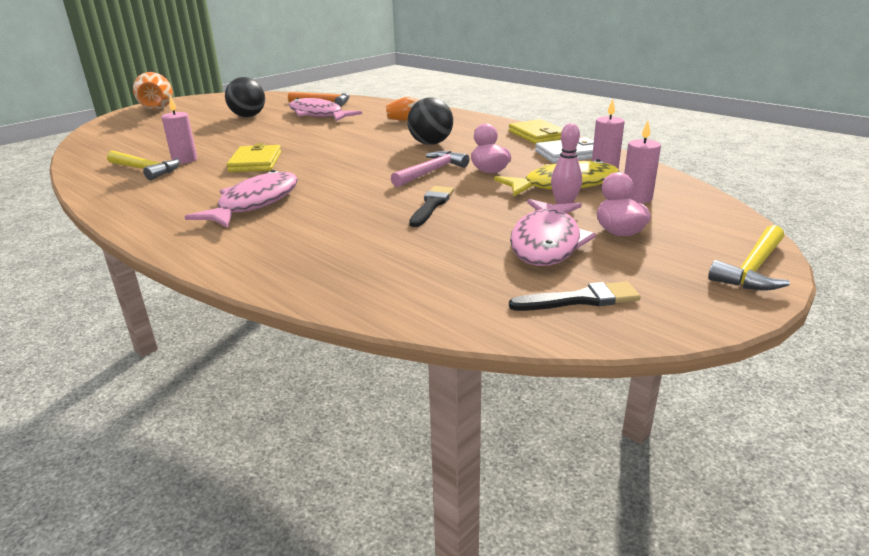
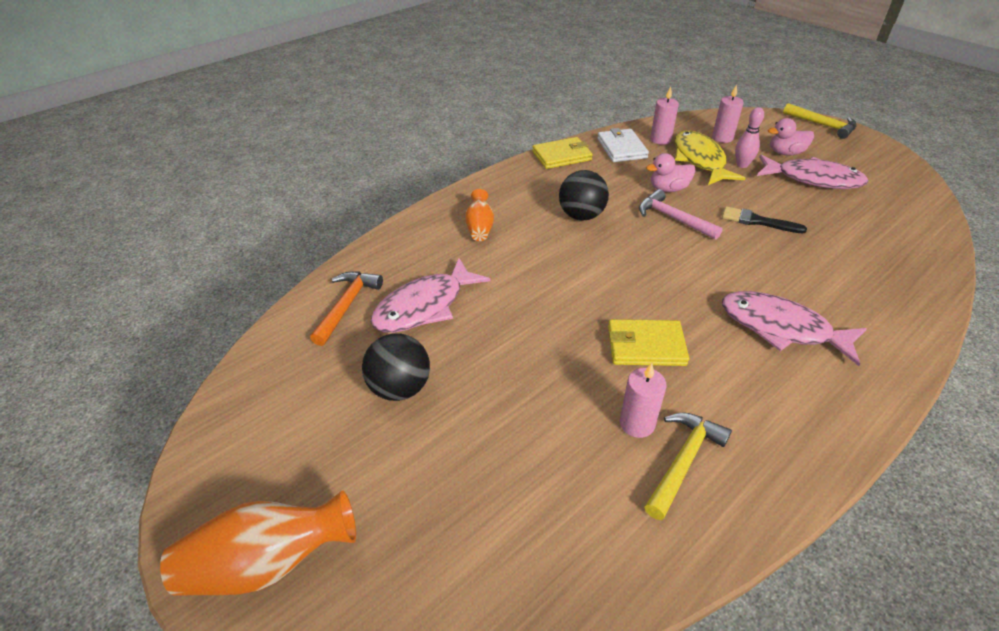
camera: 85 degrees left, 15 degrees up
black brush [509,281,641,311] -> none

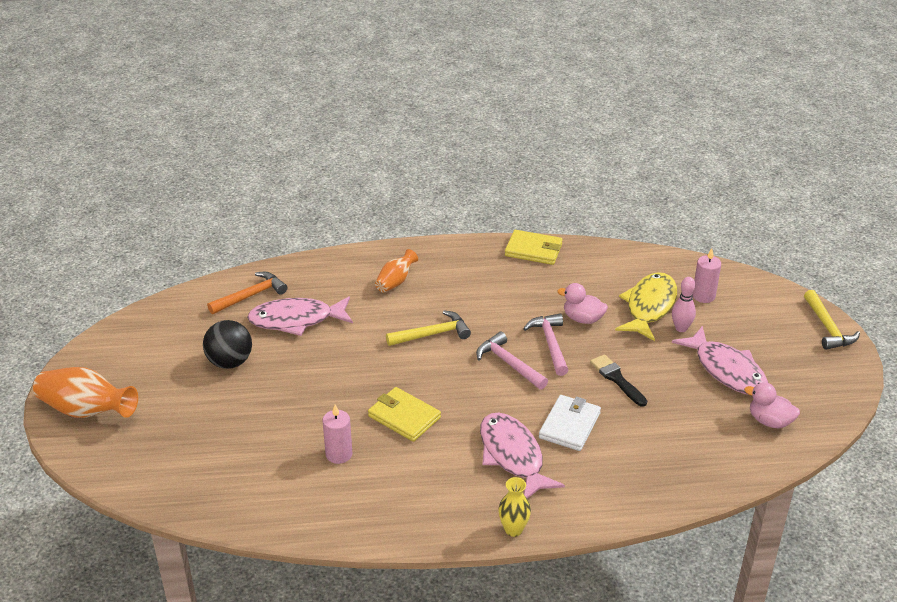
camera: 35 degrees right, 5 degrees down
black ball [559,170,609,221] -> none
white wallet [597,128,649,162] -> white wallet moved to [539,395,601,451]
yellow hammer [644,412,732,520] -> yellow hammer moved to [386,311,471,346]
pink candle [650,87,679,145] -> none
pink duck [768,118,814,156] -> pink duck moved to [744,382,800,428]
none -> pink hammer [476,332,548,390]
none -> yellow vase [498,477,531,537]

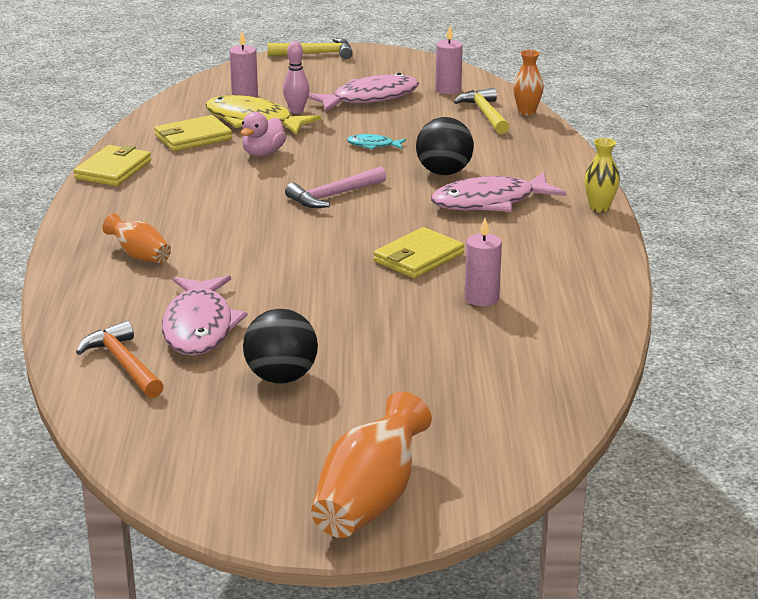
camera: 85 degrees left, 10 degrees down
yellow hammer [386,311,471,346] -> yellow hammer moved to [454,88,509,134]
pink hammer [523,313,569,376] -> none
white wallet [539,395,601,451] -> black ball [416,117,474,175]
black brush [590,354,647,407] -> turquoise fish [347,134,406,150]
pink duck [744,382,800,428] -> pink candle [435,26,463,94]
none -> yellow wallet [154,115,232,151]
none -> orange vase [513,50,544,116]

